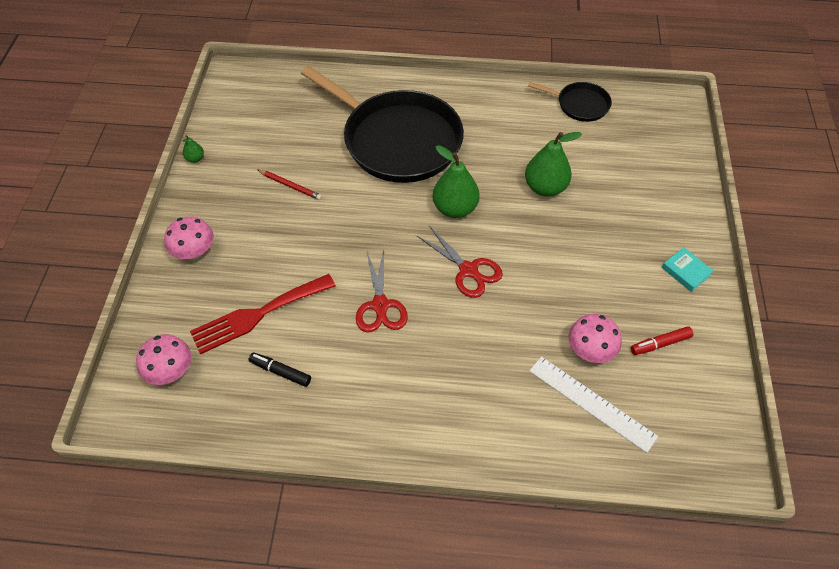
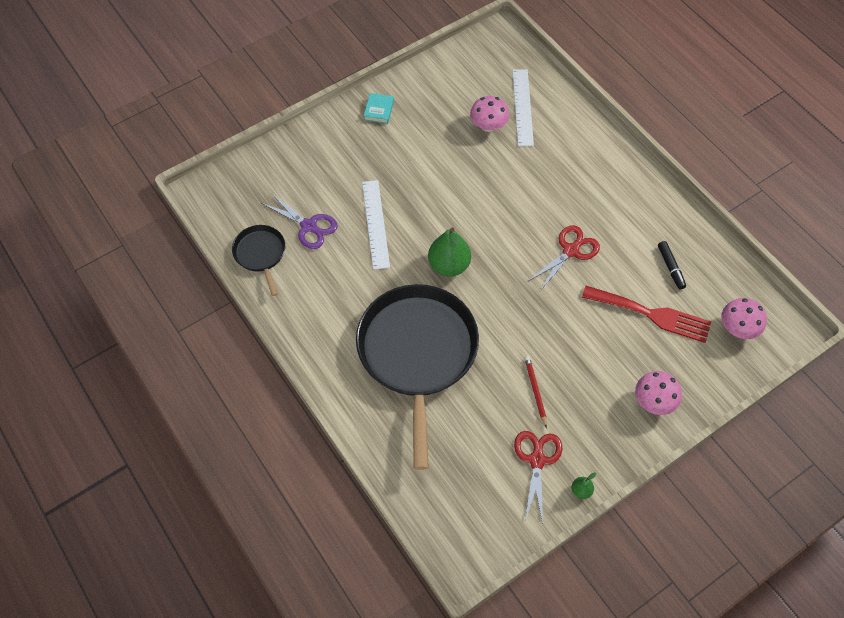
camera: 130 degrees left, 5 degrees up
red scissors [417,226,503,298] -> red scissors moved to [514,431,562,524]
green pear [525,132,582,197] -> white ruler [362,180,390,270]
red marker [631,326,693,355] -> none
none -> purple scissors [261,192,338,249]

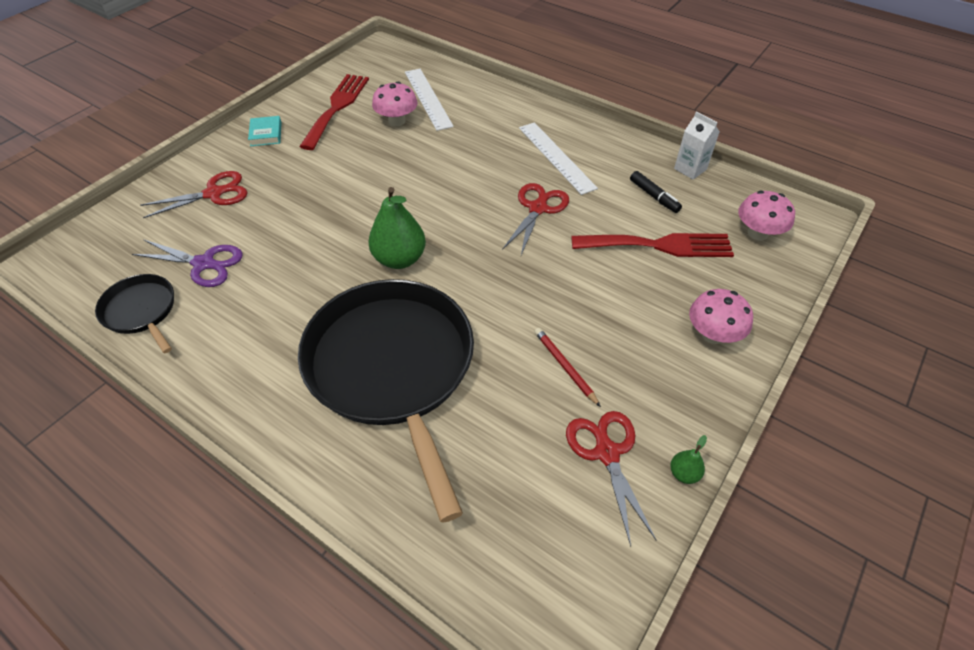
camera: 20 degrees left, 10 degrees down
white ruler [362,180,390,270] -> white ruler moved to [519,122,598,195]
none -> red scissors [140,171,248,218]
none -> red fork [299,74,369,150]
none -> white carton [674,111,720,179]

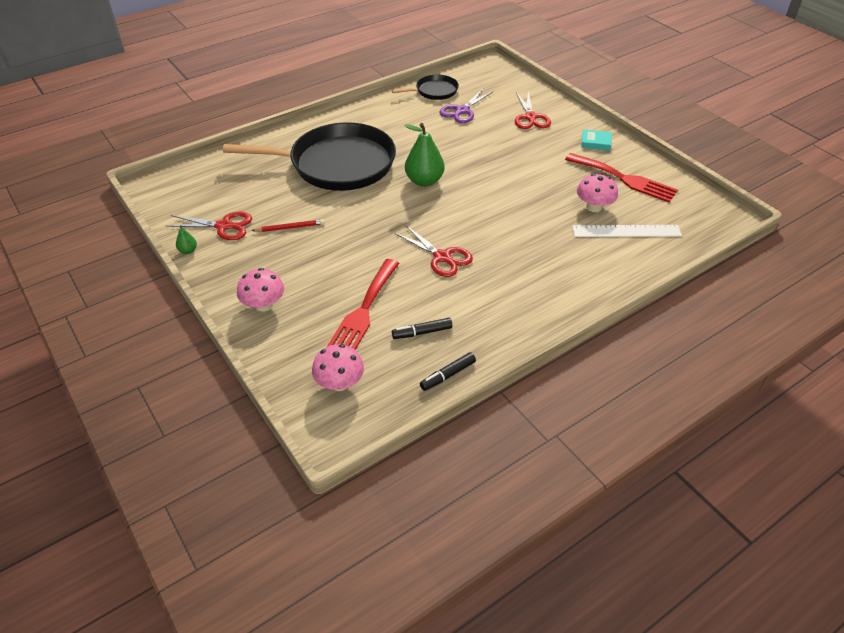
camera: 110 degrees right, 5 degrees down
white ruler [519,122,598,195] -> none
white carton [674,111,720,179] -> black marker [420,352,476,391]

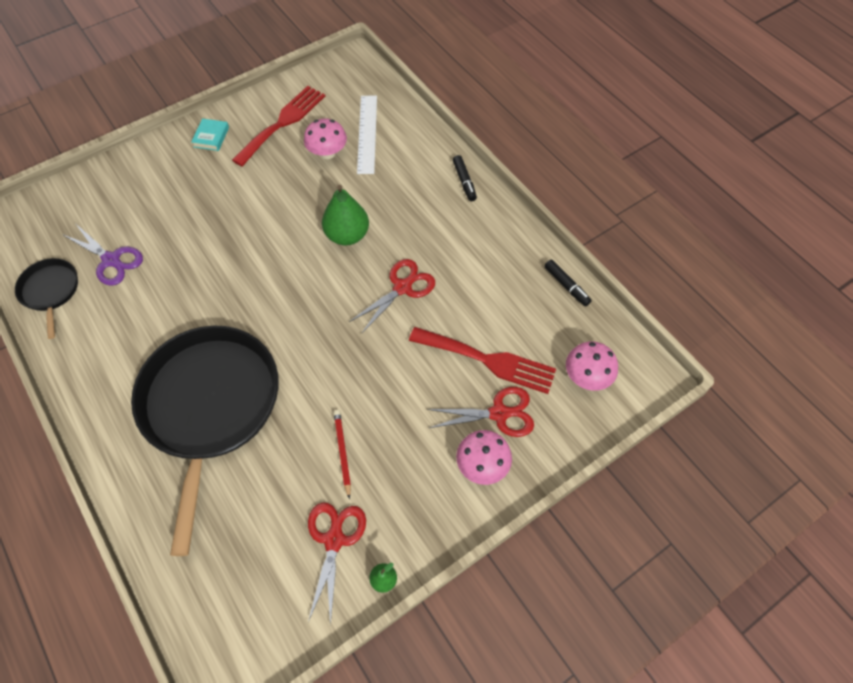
camera: 90 degrees left, 15 degrees up
black marker [392,318,452,339] -> black marker moved to [453,155,477,201]
green pear [404,123,444,187] -> green pear moved to [322,185,369,246]
red scissors [515,91,551,129] -> red scissors moved to [427,387,534,437]

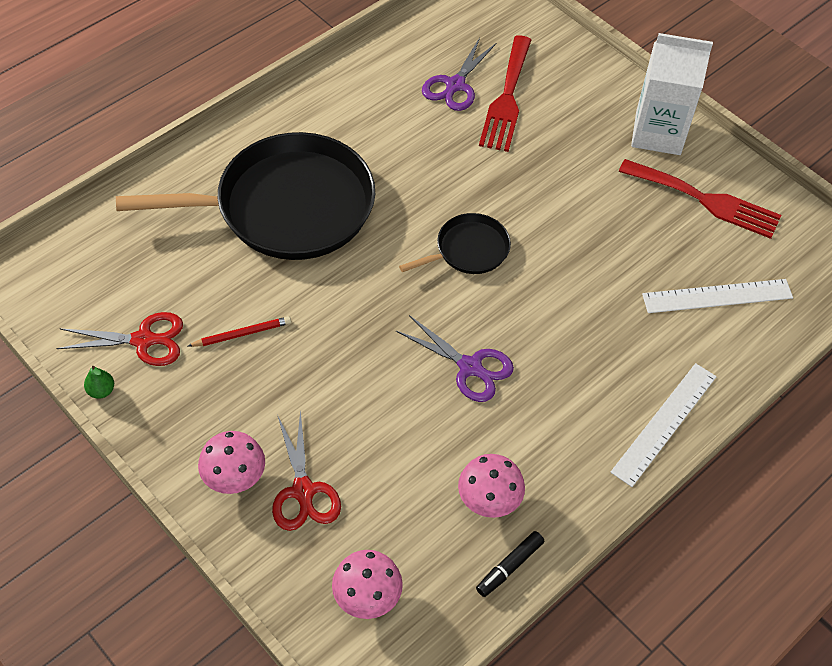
camera: 80 degrees right, 5 degrees down
black pan [15,258,78,339] -> black pan moved to [399,213,511,274]
turquoise book [191,118,229,151] -> white carton [631,33,713,155]
pink mushroom [304,118,347,159] -> pink mushroom moved to [458,454,525,518]
green pear [322,185,369,246] -> none
red scissors [349,259,435,333] -> purple scissors [396,315,514,402]
red fork [409,327,556,394] -> red fork moved to [479,35,531,152]
black marker [453,155,477,201] -> white ruler [610,363,717,487]

